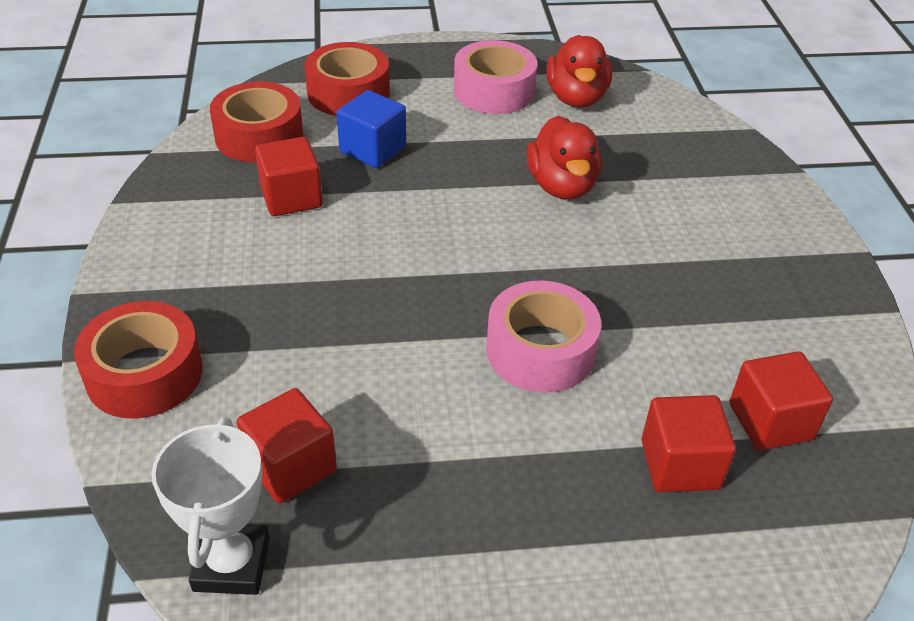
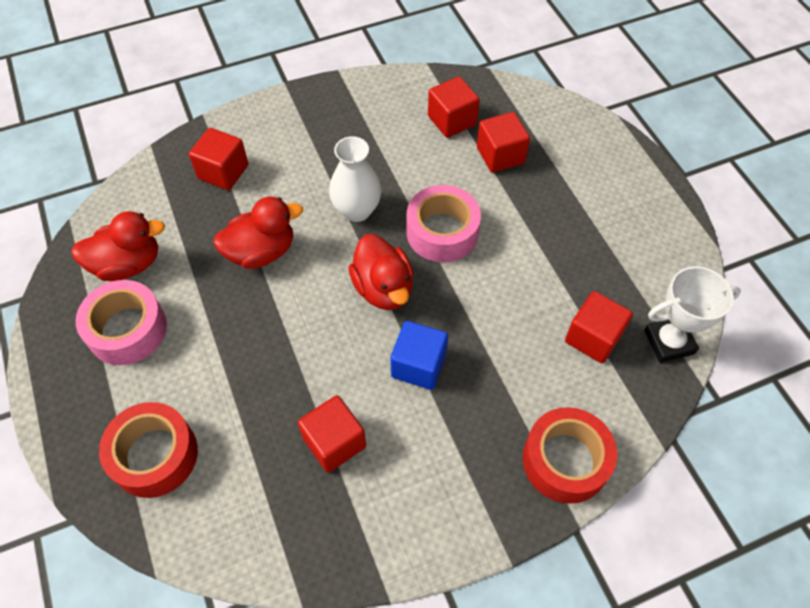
camera: 105 degrees left, 15 degrees up
red tape [210,81,303,162] -> none
blue cube [337,90,406,168] -> blue cube moved to [390,321,448,390]
none -> red cube [189,128,249,190]
none -> white vase [329,136,382,222]
none -> red duck [348,234,414,310]

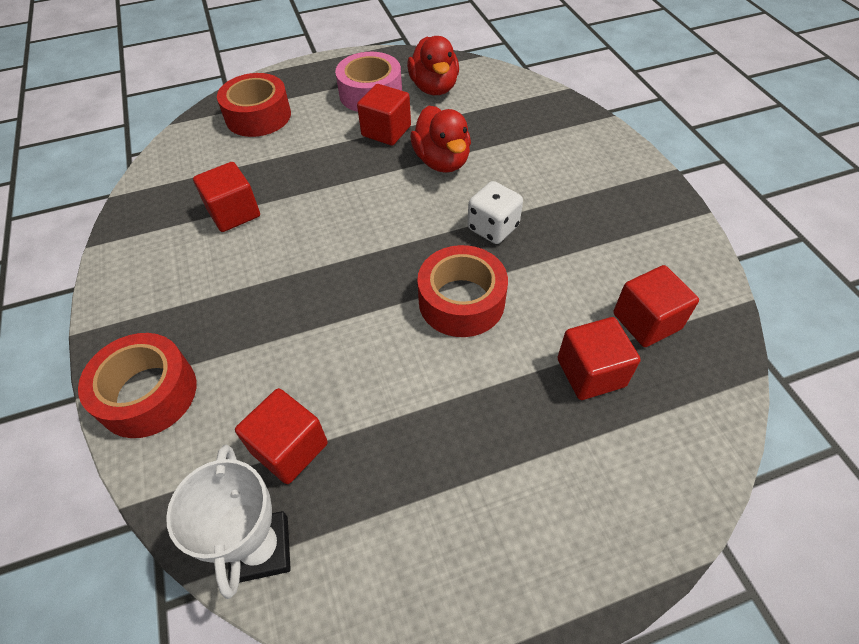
camera: 95 degrees right, 5 degrees down
red cube [189,128,249,190] -> red cube moved to [357,84,411,146]
white vase [329,136,382,222] -> white dice [467,181,523,244]
red duck [348,234,414,310] -> none
blue cube [390,321,448,390] -> none
pink tape [407,185,481,262] -> red tape [417,245,508,337]

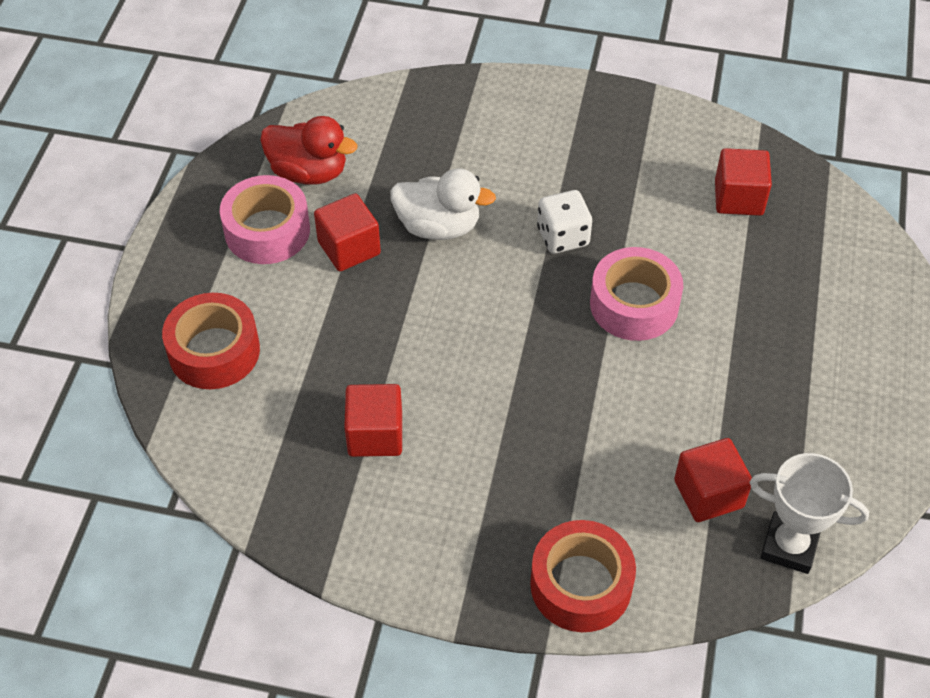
camera: 60 degrees left, 0 degrees up
red duck [410,106,471,173] -> white duck [390,169,496,240]
red tape [417,245,508,337] -> pink tape [590,247,683,341]
red cube [557,317,641,400] -> none

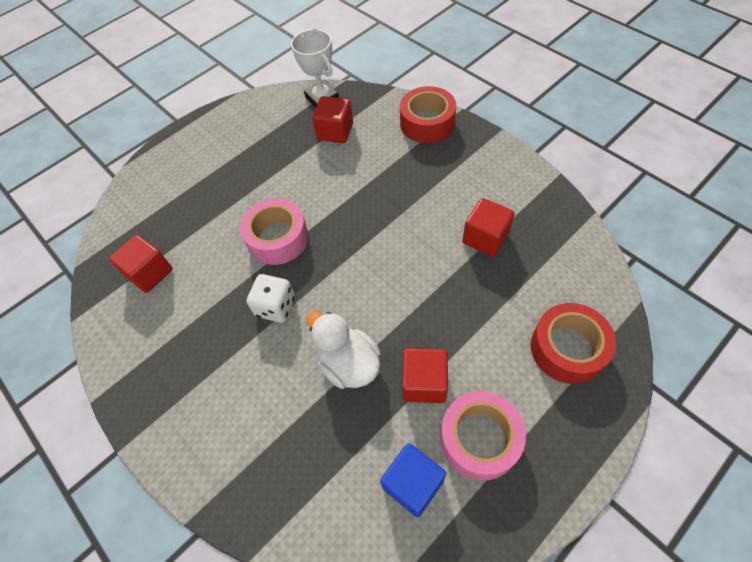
camera: 140 degrees left, 5 degrees up
red duck [260,116,357,185] -> blue cube [380,443,446,517]

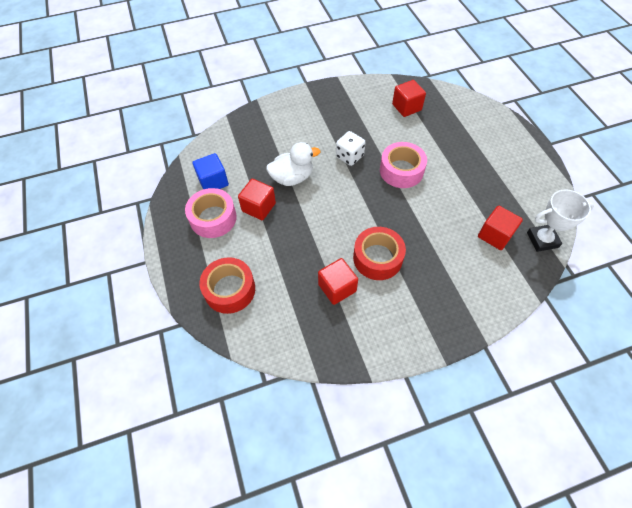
camera: 110 degrees right, 0 degrees up
red tape [400,86,456,143] -> red tape moved to [353,227,406,280]

